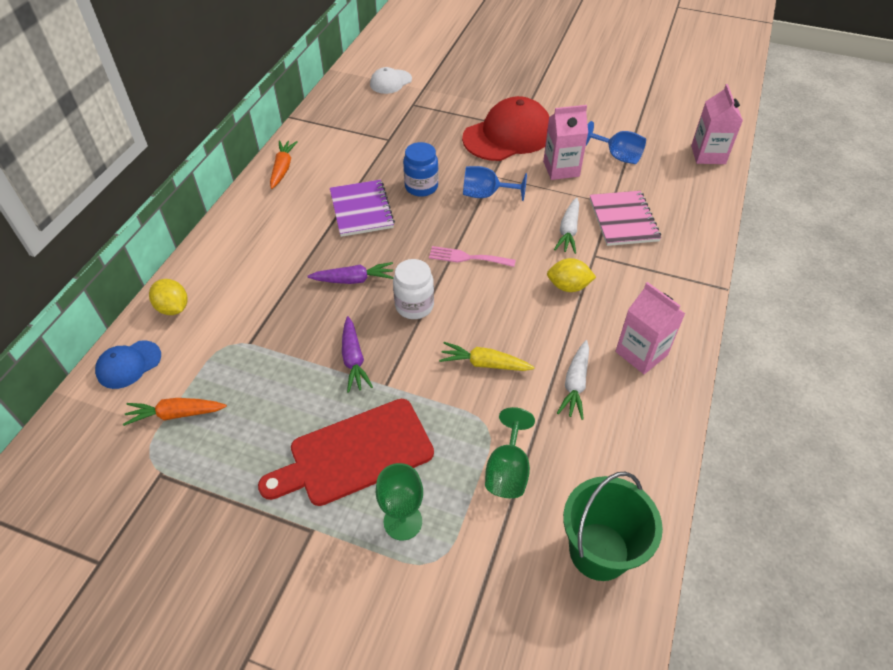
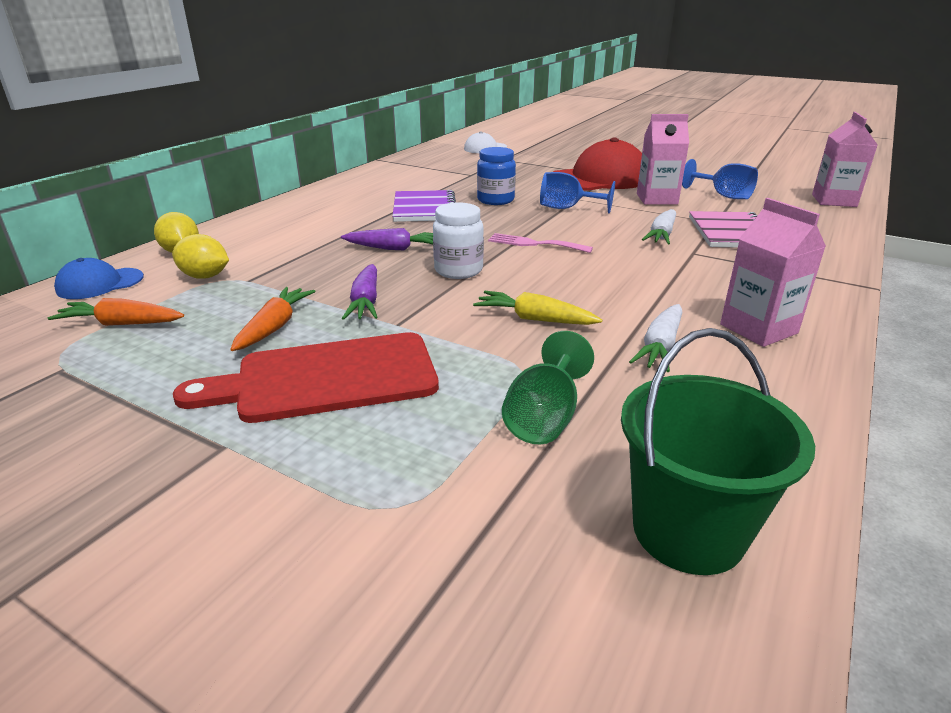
camera: 10 degrees right, 20 degrees down
orange carrot [270,140,298,189] -> orange carrot moved to [230,287,315,351]
green goblet [375,463,423,540] -> none
yellow lemon [547,258,596,292] -> yellow lemon moved to [172,234,229,279]

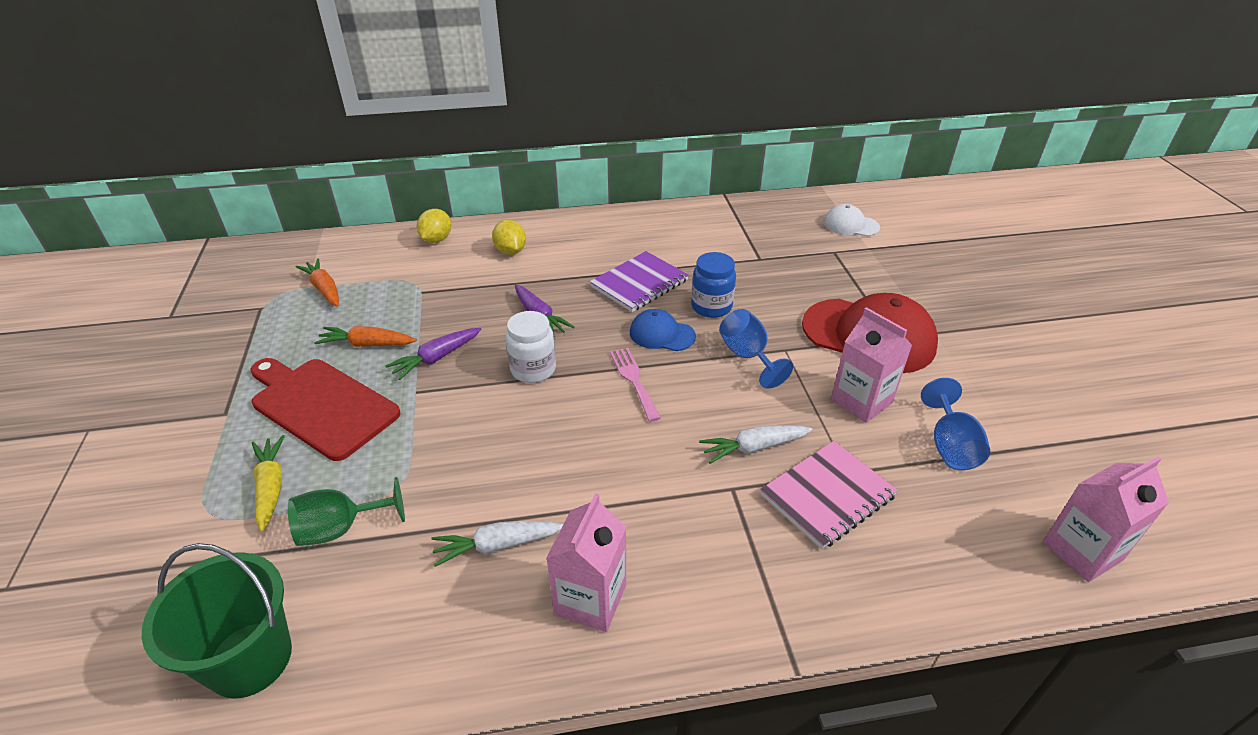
camera: 50 degrees right, 10 degrees up
blue cap [54,258,144,299] -> blue cap moved to [630,309,696,351]
yellow lemon [172,234,229,279] -> yellow lemon moved to [492,220,526,255]
orange carrot [230,287,315,351] -> orange carrot turned 150 degrees counterclockwise [314,326,417,347]
yellow carrot [473,291,602,325] -> yellow carrot moved to [252,435,285,532]

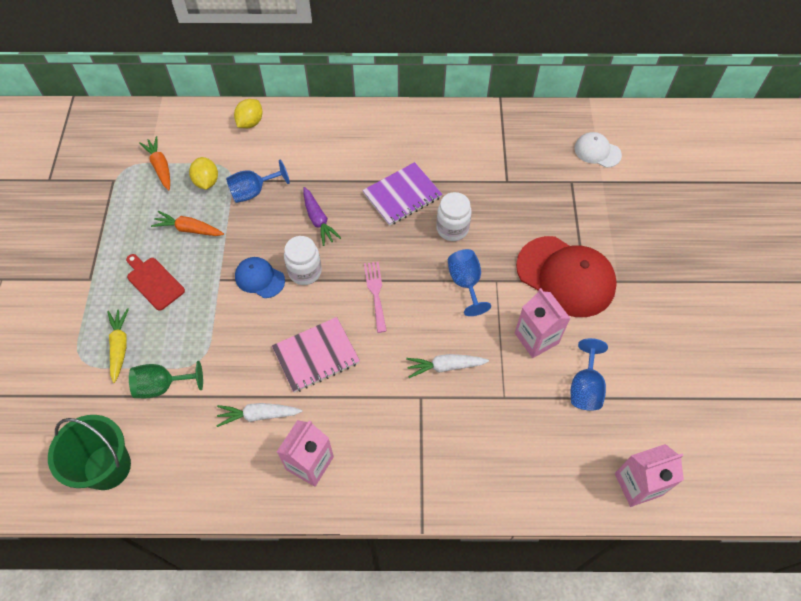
camera: 10 degrees right, 20 degrees up
red cutting board [251,358,401,461] -> red cutting board [126,254,185,311], size x0.58
purple carrot [385,328,481,380] -> none
yellow lemon [492,220,526,255] -> yellow lemon moved to [189,157,218,190]
blue cap [630,309,696,351] -> blue cap moved to [235,257,285,298]
blue jar [691,252,736,318] -> white jar [436,192,472,241]
pink notebook [760,441,898,549] -> pink notebook moved to [272,317,360,393]
none -> blue goblet [226,160,290,203]

